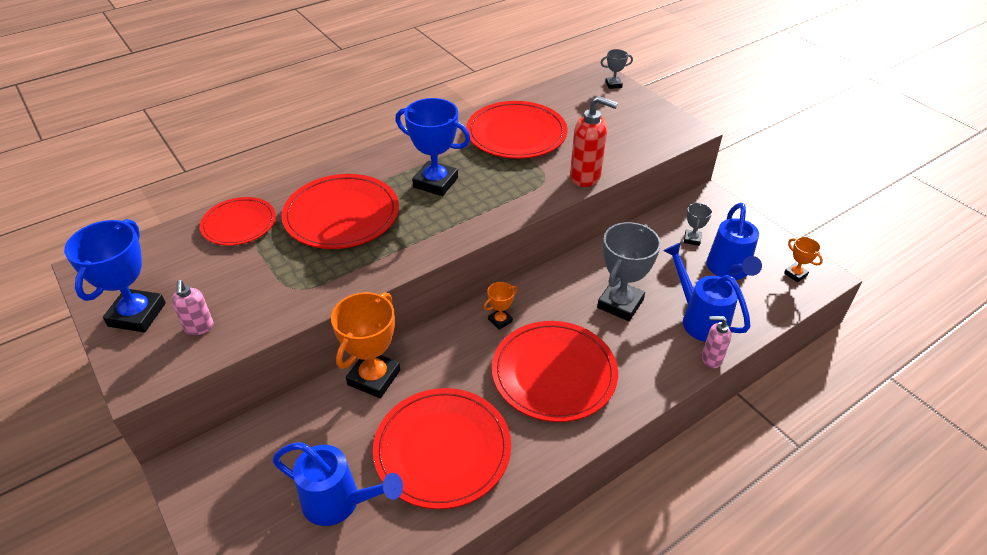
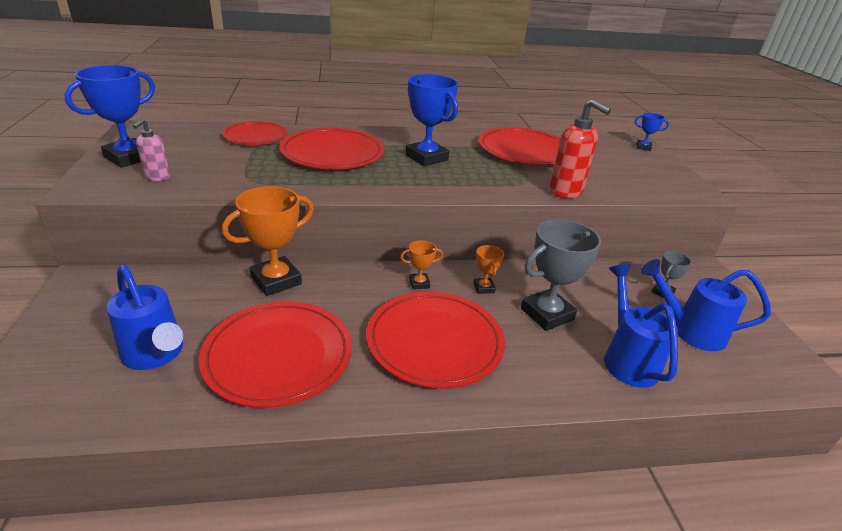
camera: 25 degrees right, 10 degrees down
grey trophy [601,49,633,89] -> blue trophy [635,113,669,151]
pink soap dispenser [702,316,731,368] -> none
blue watering can [707,203,762,280] -> blue watering can turned 75 degrees clockwise [641,259,771,351]
orange trophy [784,237,823,282] -> orange trophy moved to [474,245,504,294]

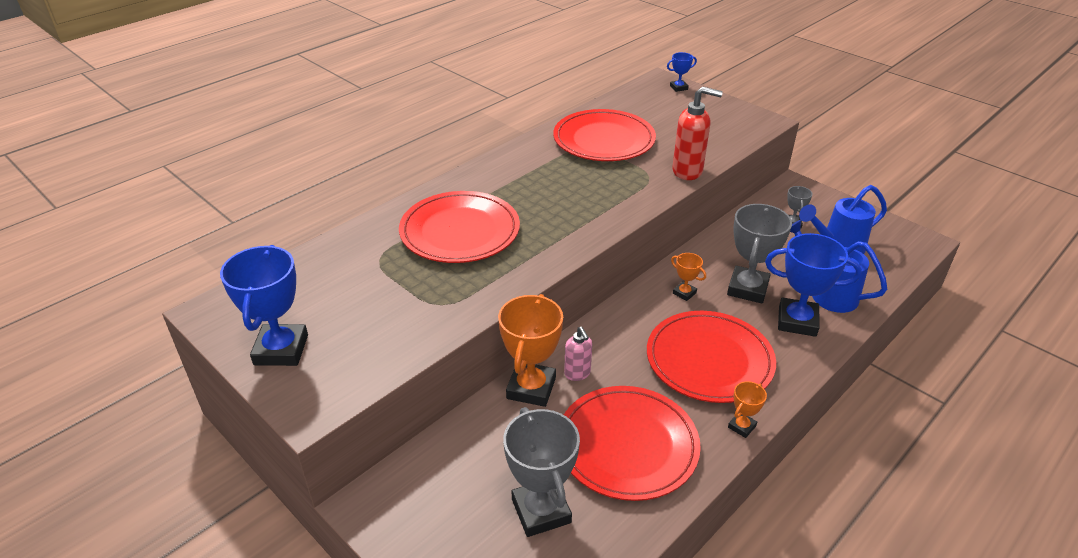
camera: 35 degrees left, 5 degrees up
blue watering can [106,264,183,370] -> grey trophy [503,407,580,537]
pink soap dispenser [133,119,170,181] -> pink soap dispenser moved to [564,327,592,381]
red plate [222,121,287,145] -> none
orange trophy [400,240,443,289] -> orange trophy moved to [728,381,767,438]
blue trophy [406,74,458,166] -> blue trophy moved to [765,233,862,337]

